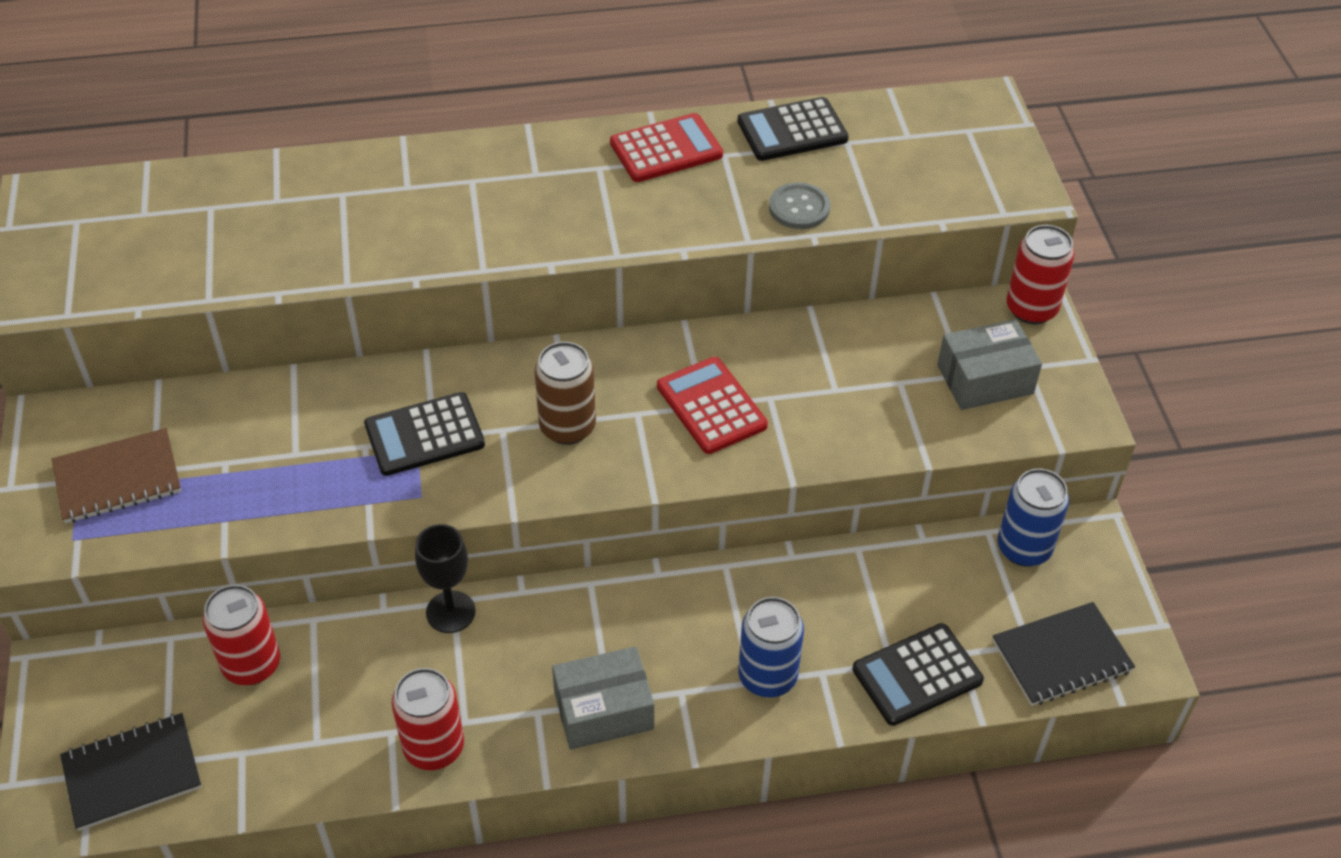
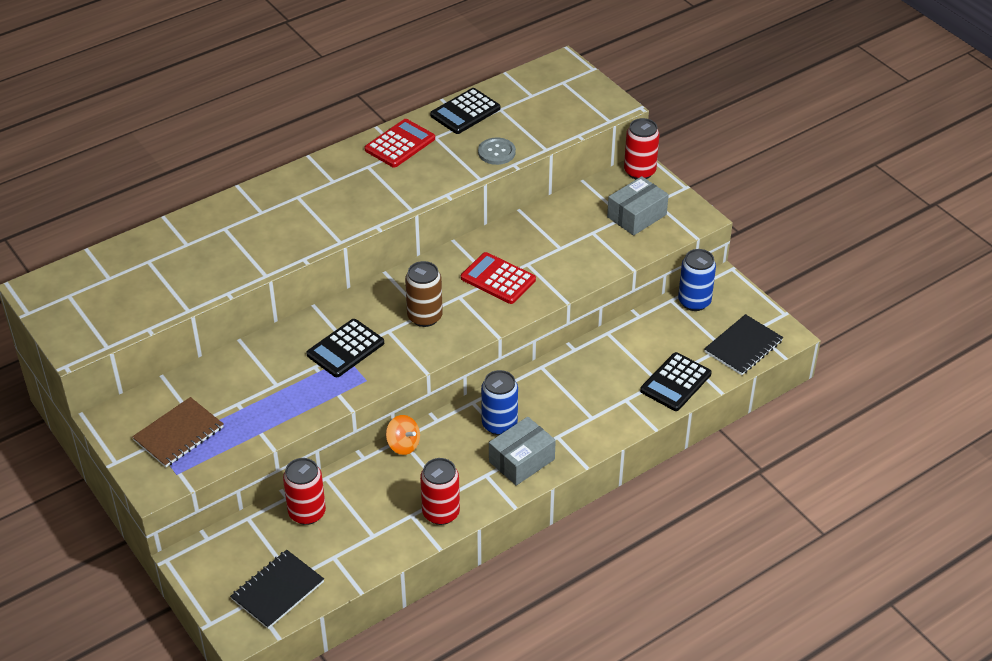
camera: 25 degrees left, 5 degrees down
black goblet [415,524,476,633] -> orange spinning top [386,415,420,455]
blue can [738,597,804,698] -> blue can moved to [481,370,518,435]

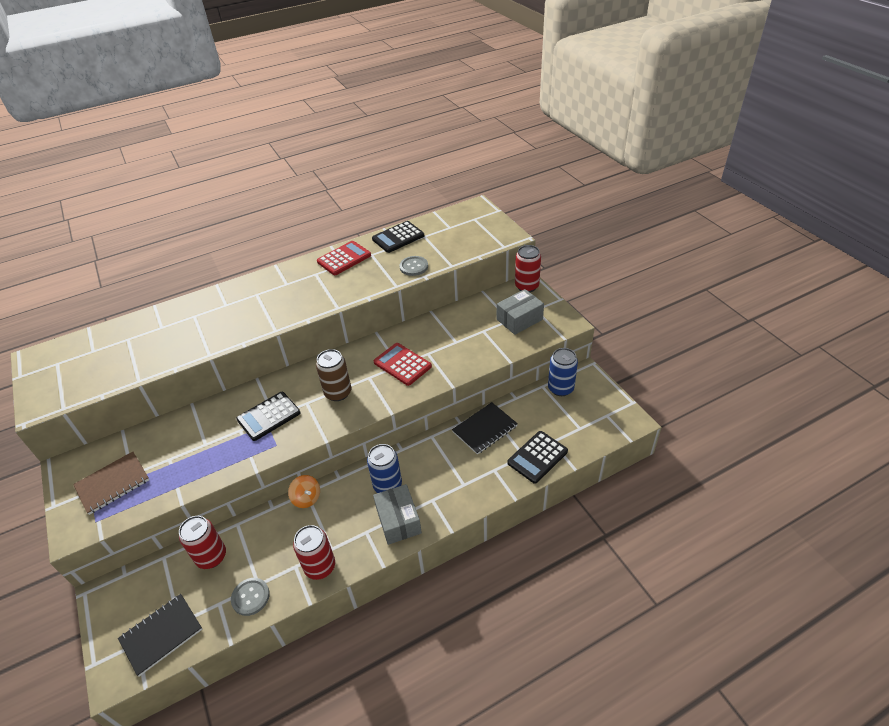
camera: 10 degrees right, 0 degrees up
grey box [489,417,556,486] -> grey box turned 75 degrees counterclockwise [373,484,422,545]
black notebook [704,314,783,375] -> black notebook moved to [452,402,518,455]
none -> grey button [231,578,270,616]

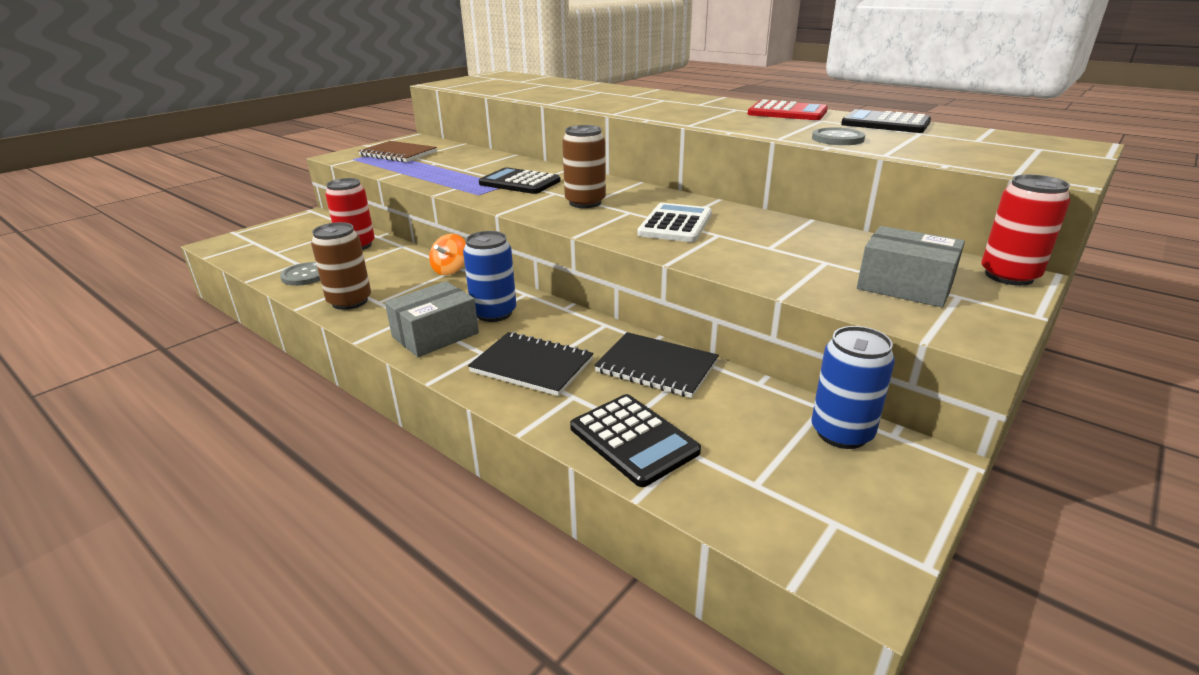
camera: 65 degrees right, 15 degrees down
black notebook [118,594,202,677] -> black notebook moved to [468,332,594,396]
red can [293,525,335,580] -> brown can [311,222,371,310]
red calculator [374,343,432,386] -> white calculator [637,203,712,242]
black calculator [507,431,568,484] -> black calculator turned 150 degrees counterclockwise [570,394,701,487]

